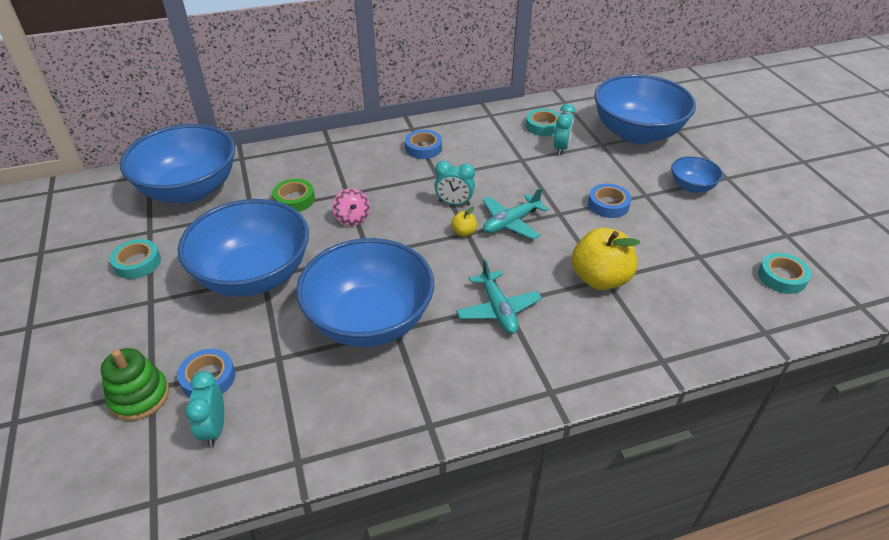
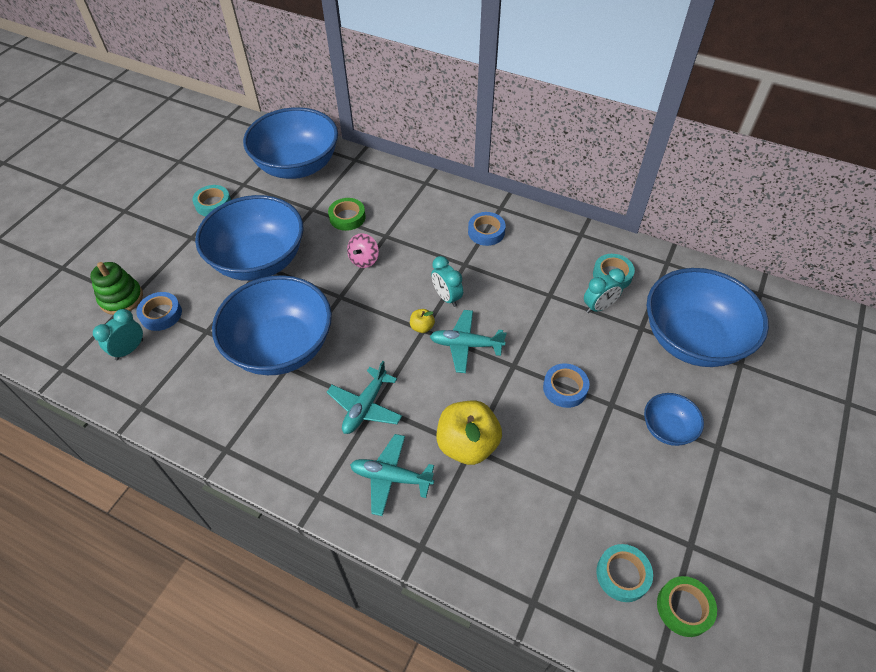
camera: 45 degrees right, 10 degrees up
none -> turquoise plane [350,434,434,516]
none -> green tape [657,576,717,637]

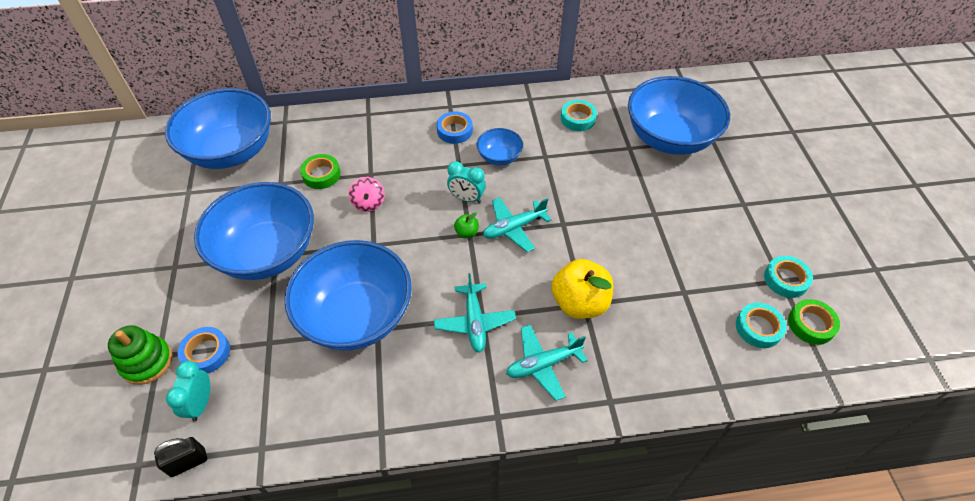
camera: 35 degrees left, 0 degrees up
turquoise tape [193,185,231,216] -> turquoise tape moved to [764,256,813,298]
yellow apple [410,309,435,333] -> green apple [454,212,479,238]
blue tape [543,364,589,408] -> none
turquoise clock [584,269,625,313] -> none
blue bowl [644,393,704,446] -> blue bowl moved to [477,128,523,165]
none -> black padlock [154,437,207,477]

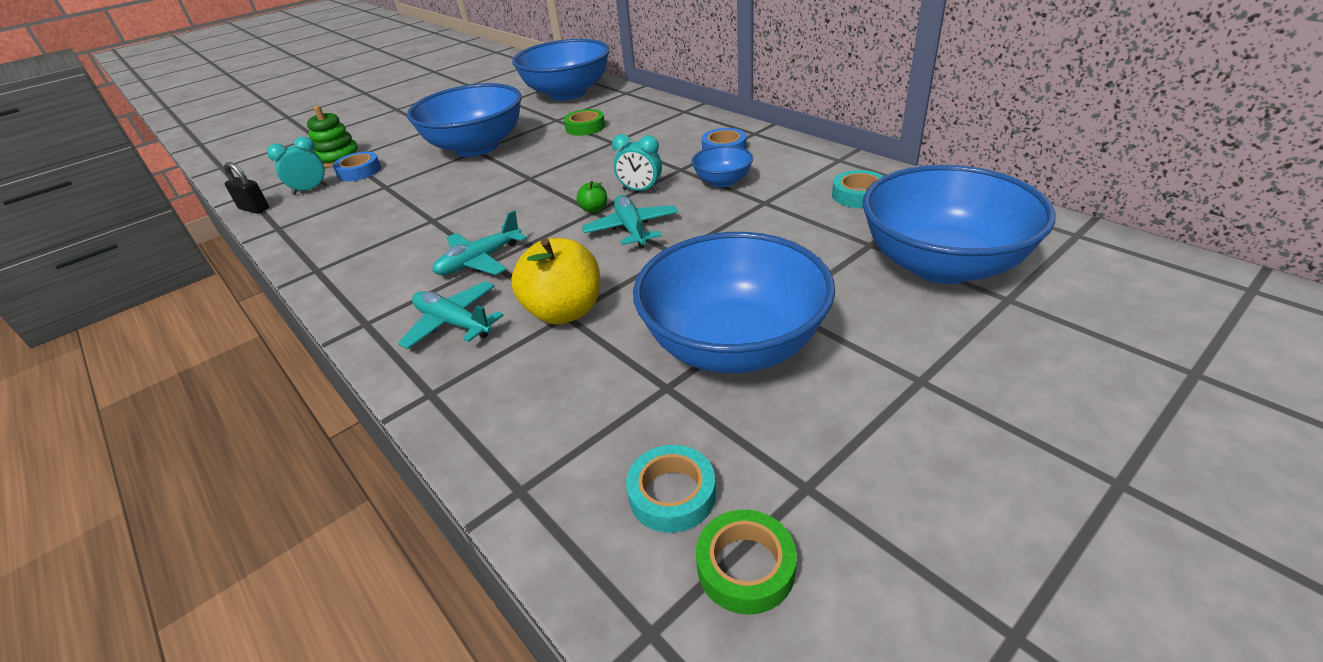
camera: 60 degrees right, 15 degrees down
blue bowl [284,240,412,351] -> blue bowl moved to [633,232,835,373]
pink spinning top [349,177,385,212] -> none
turquoise clock [447,161,486,203] -> turquoise clock turned 60 degrees counterclockwise [612,134,662,192]
turquoise plane [483,197,551,252] -> turquoise plane turned 45 degrees clockwise [582,195,678,249]
turquoise tape [764,256,813,298] -> none

